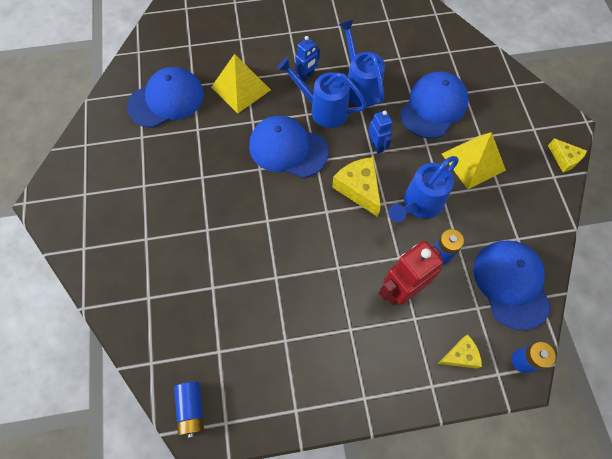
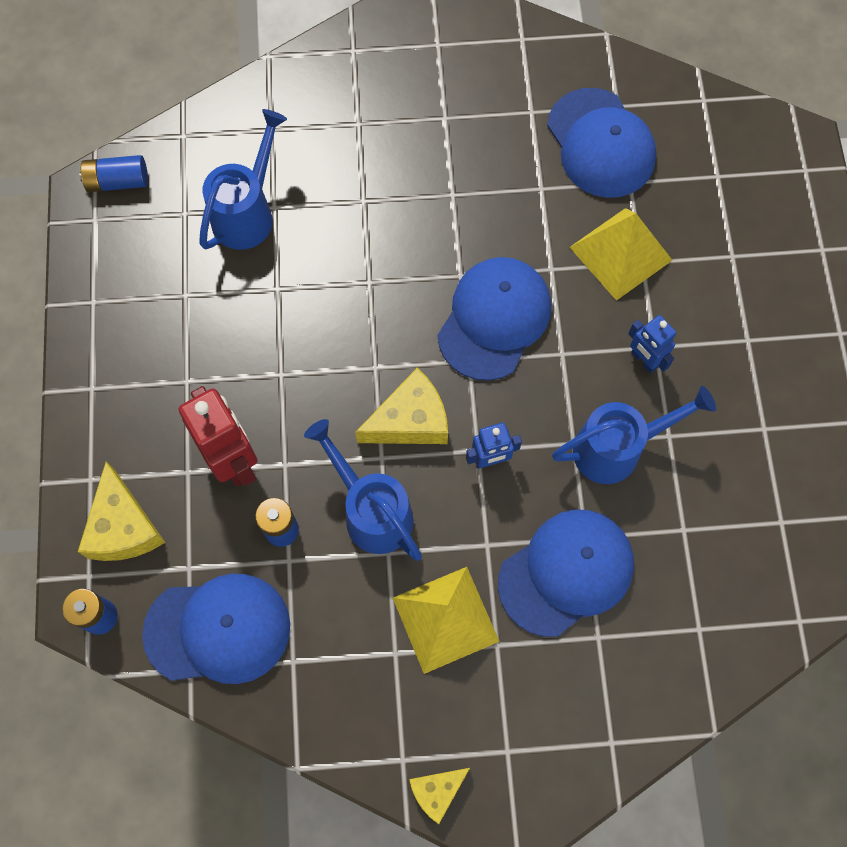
camera: 95 degrees right, 5 degrees up
blue watering can [277,57,367,128] -> blue watering can moved to [199,109,287,250]
blue cap [400,72,469,139] -> blue cap turned 75 degrees counterclockwise [498,509,634,637]
yellow cheese [438,335,482,369] -> yellow cheese [78,462,165,561], size x1.63

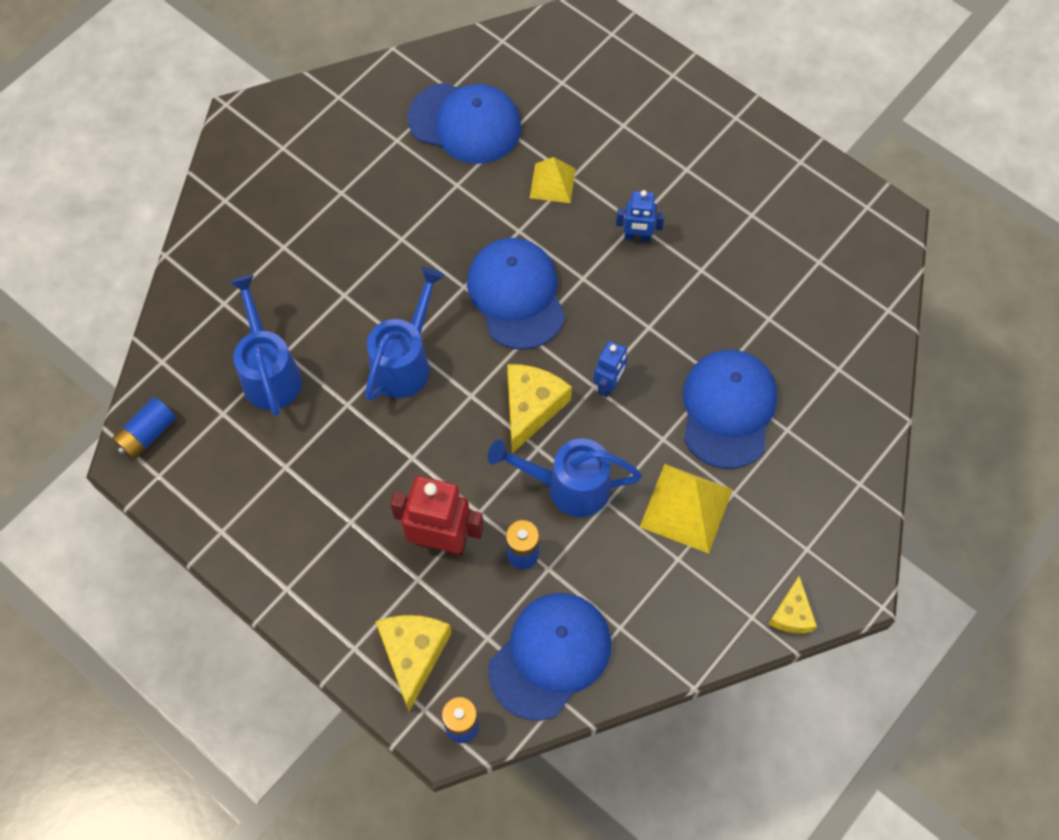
camera: 45 degrees left, 5 degrees down
yellow cheese [78,462,165,561] -> yellow cheese turned 120 degrees counterclockwise [375,615,452,712]
blue watering can [552,386,716,484] -> blue watering can moved to [365,267,445,401]
yellow pyramid [570,208,672,301] -> yellow pyramid [530,157,576,203], size x0.62

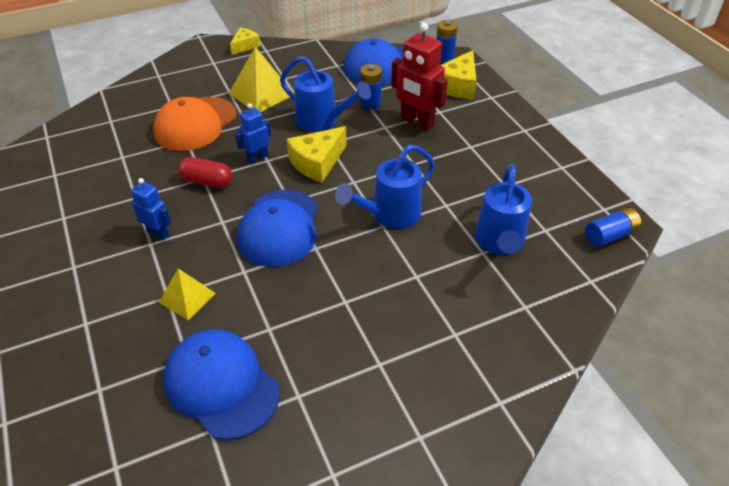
camera: 155 degrees left, 20 degrees down
blue cap [683,350,777,469] -> orange cap [153,97,237,151]
none -> red capsule [178,157,232,188]

